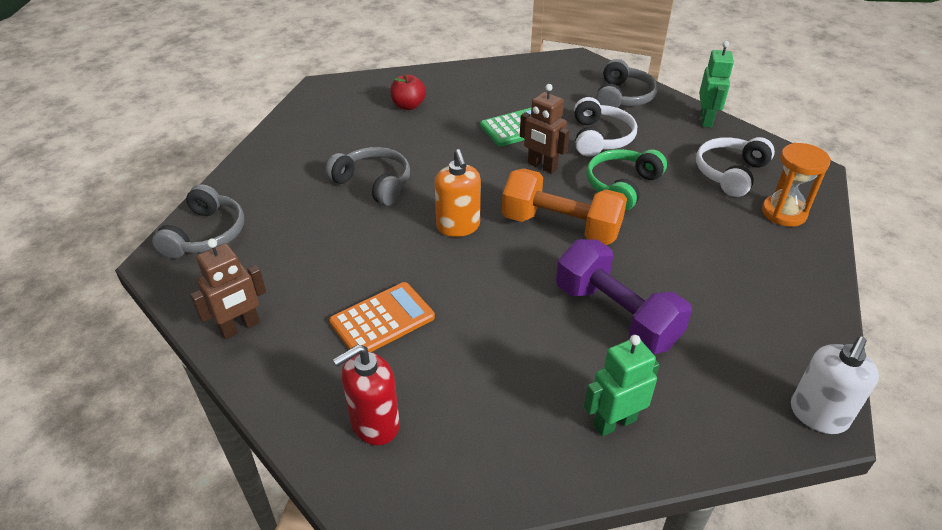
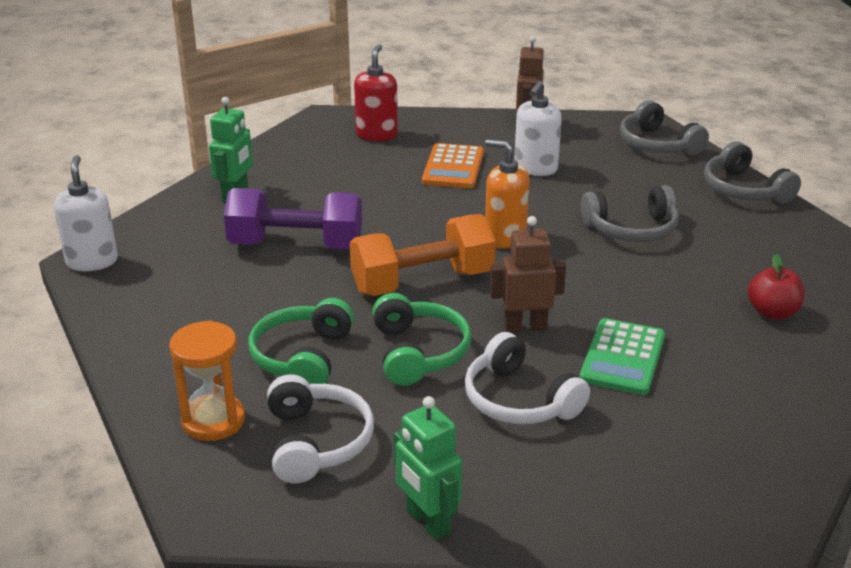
camera: 135 degrees right, 10 degrees down
grey headphones [596,59,658,108] -> grey headphones moved to [704,141,801,204]
none -> green headphones [248,298,354,384]
none -> white soap dispenser [514,81,562,176]

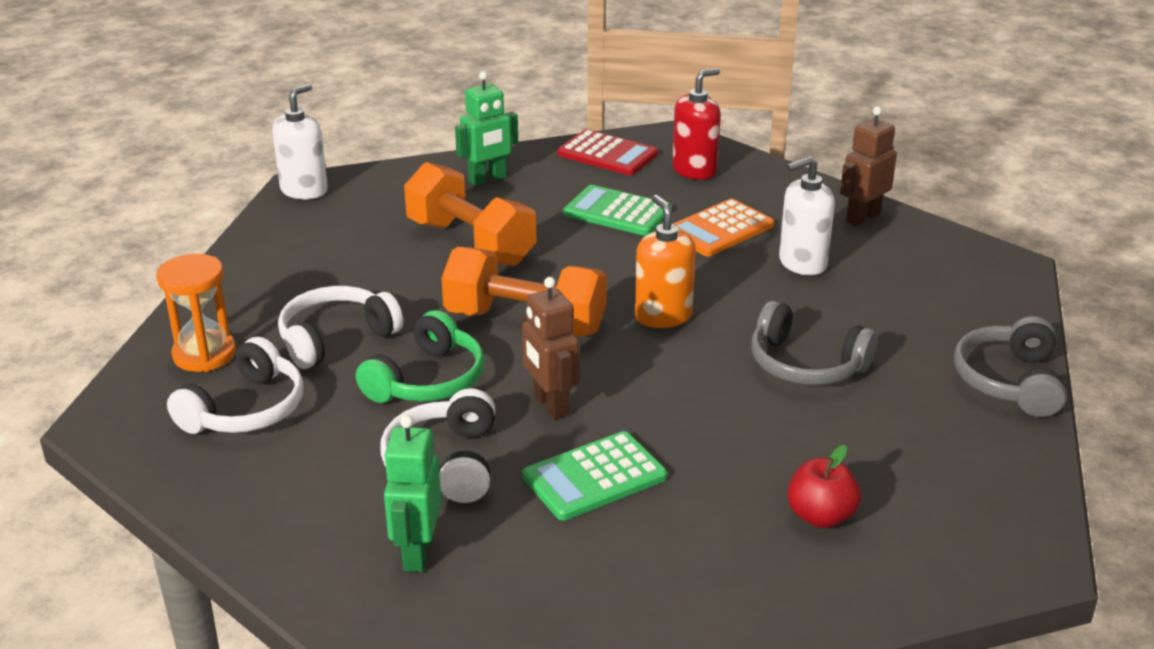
camera: 40 degrees right, 0 degrees up
purple dumbbell [224,188,362,249] -> orange dumbbell [404,162,536,267]
green headphones [248,298,354,384] -> white headphones [278,286,403,369]
green robot [394,396,462,540] -> green robot moved to [384,415,441,572]
brown robot [490,216,566,333] -> brown robot turned 150 degrees counterclockwise [522,277,579,419]
grey headphones [620,100,709,156] -> none
none -> red calculator [557,129,658,175]
none -> green calculator [564,185,672,236]

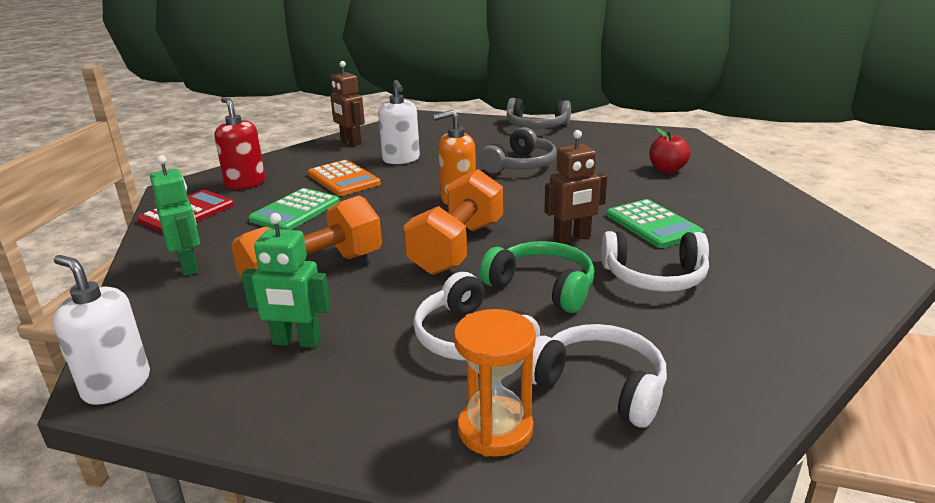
camera: 85 degrees left, 5 degrees down
green robot [384,415,441,572] -> green robot moved to [241,213,331,348]

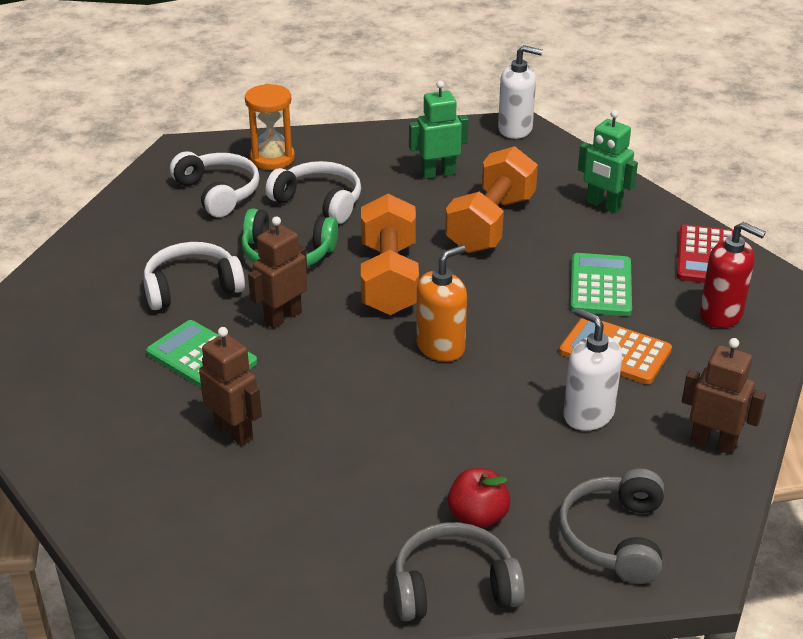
camera: 155 degrees right, 10 degrees up
grey headphones [479,127,557,173] -> grey headphones moved to [558,469,664,584]
white headphones [532,324,667,428] -> white headphones turned 135 degrees counterclockwise [170,151,260,217]
red apple [649,128,691,173] -> red apple moved to [447,468,511,529]
none -> brown robot [199,327,262,446]

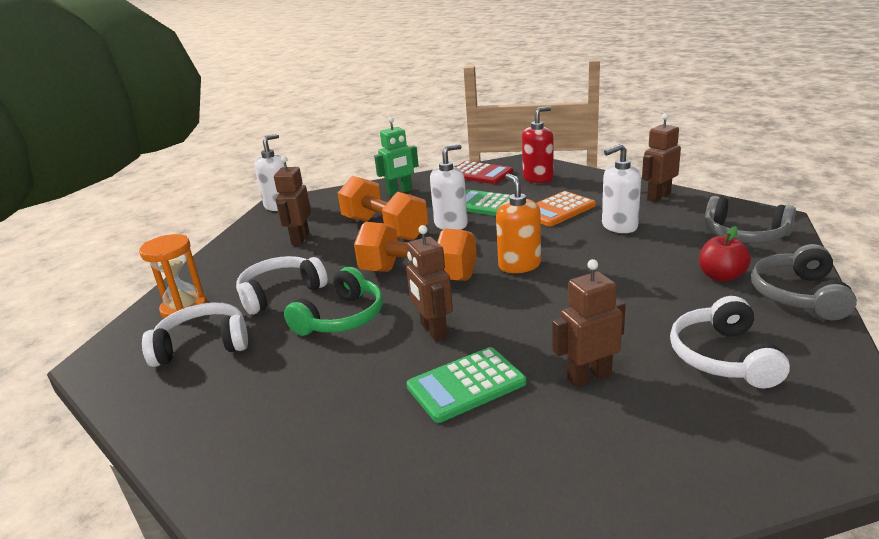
camera: 65 degrees left, 10 degrees down
white headphones [143,242,245,310] -> white headphones moved to [670,296,790,388]
green robot [409,80,469,179] -> brown robot [274,156,311,245]
none -> white soap dispenser [430,144,468,230]

